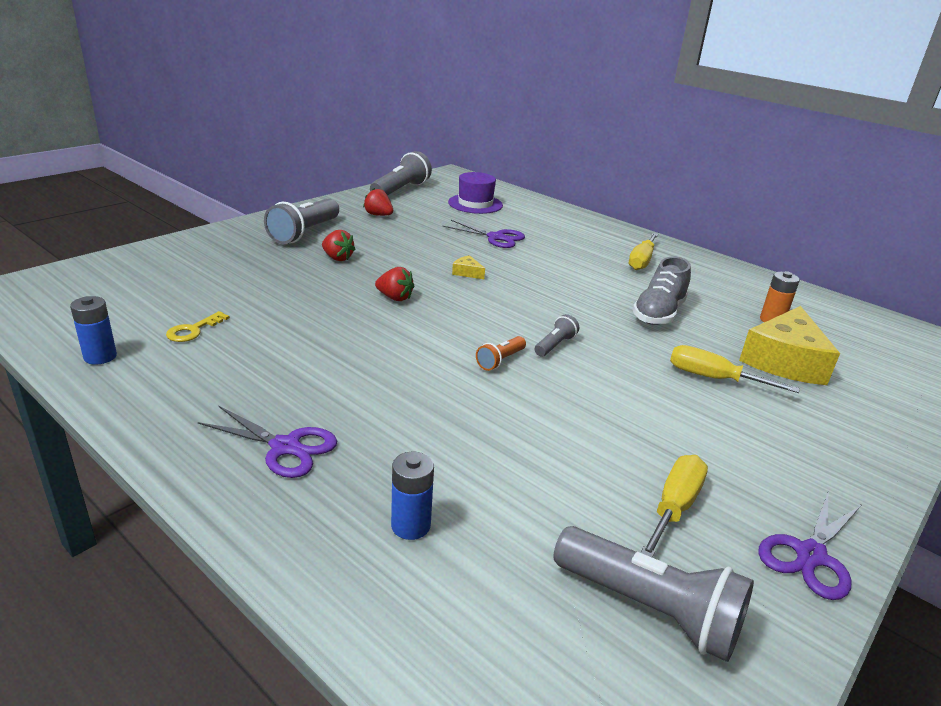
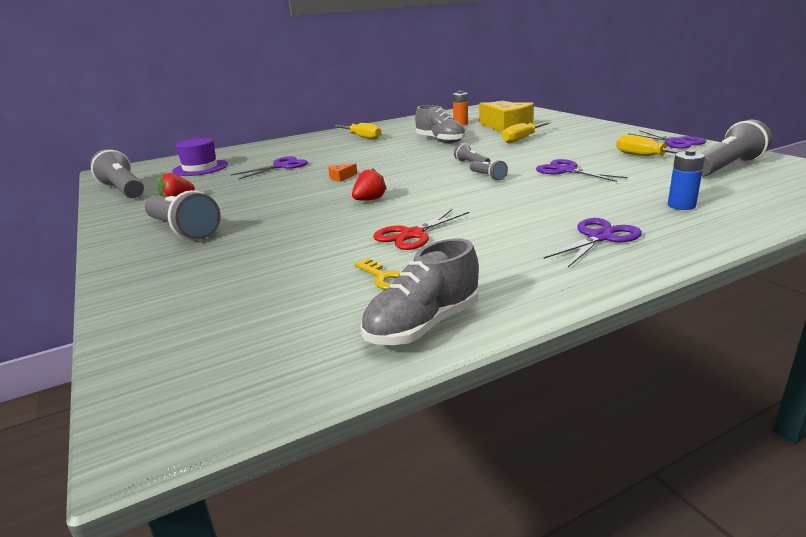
camera: 65 degrees left, 5 degrees down
blue battery [70,296,117,365] -> grey shoe [360,239,479,345]
red strawberry [322,230,356,261] -> none
yellow cheese [452,255,485,279] -> orange cheese [328,163,357,182]
orange flashlight [476,336,526,371] -> grey flashlight [470,160,508,181]
none -> red scissors [373,209,469,250]
none -> purple scissors [536,159,627,182]

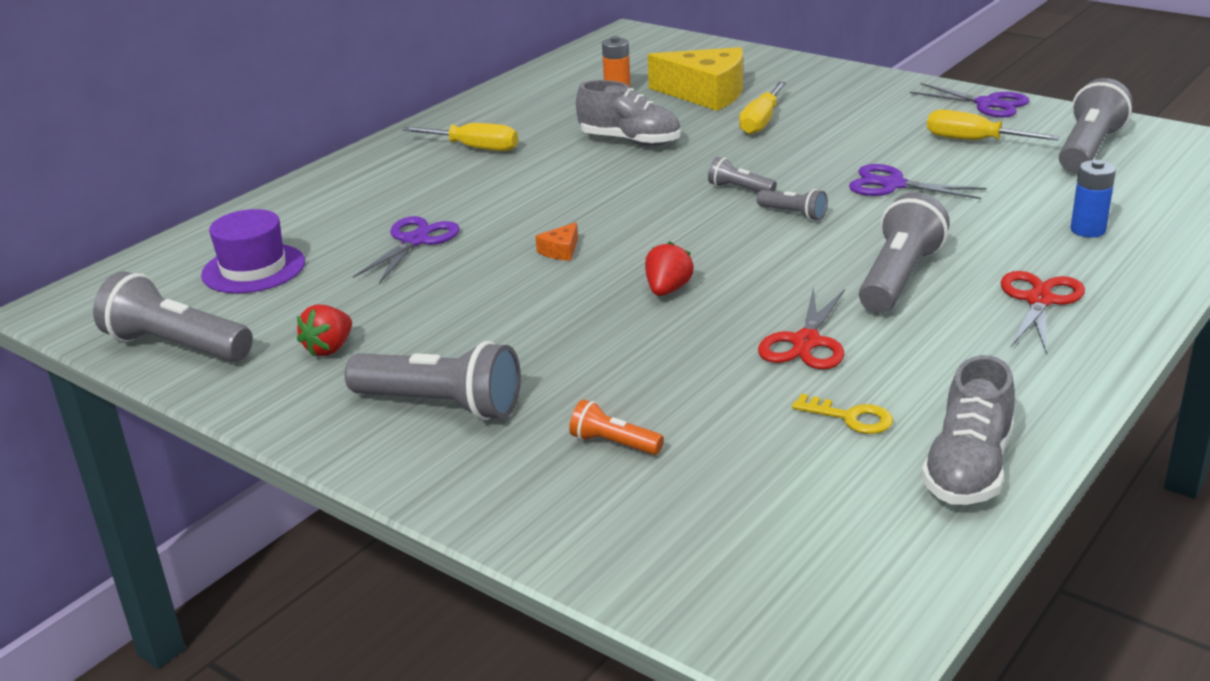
camera: 25 degrees left, 5 degrees up
purple scissors [544,218,642,267] -> red scissors [1000,271,1085,355]
none -> orange flashlight [569,400,664,455]
none -> grey flashlight [859,192,950,314]

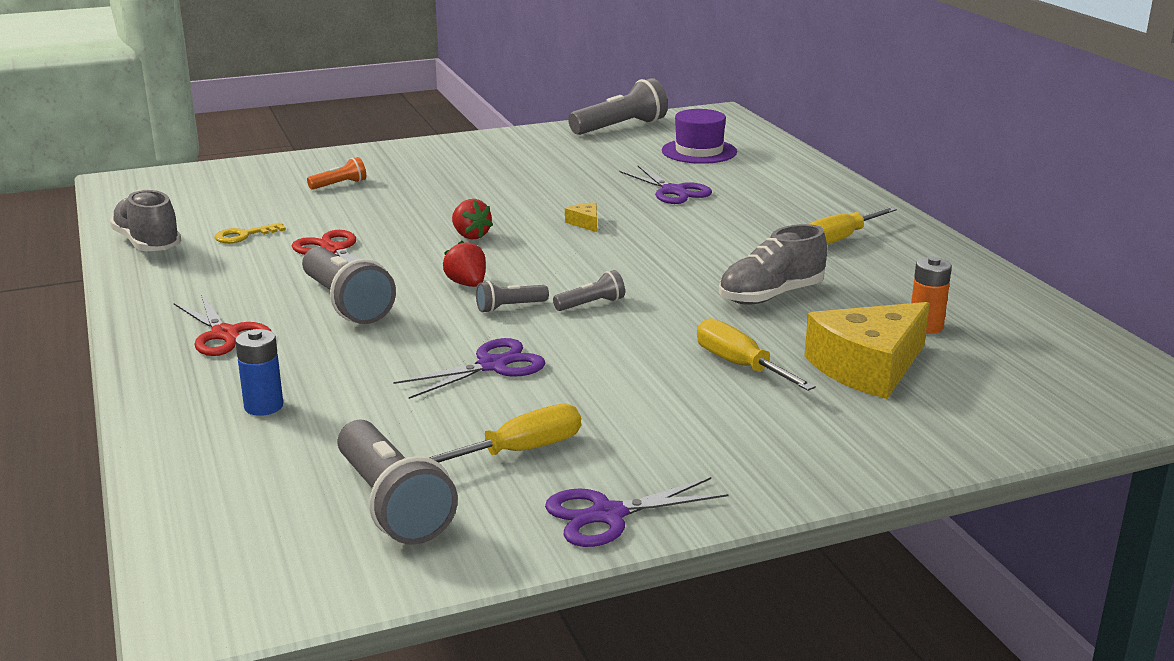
camera: 120 degrees right, 5 degrees down
red strawberry [297,304,352,356] -> red strawberry moved to [443,241,486,287]
grey flashlight [344,341,521,420] -> none
orange cheese [536,222,578,261] -> yellow cheese [565,203,597,232]

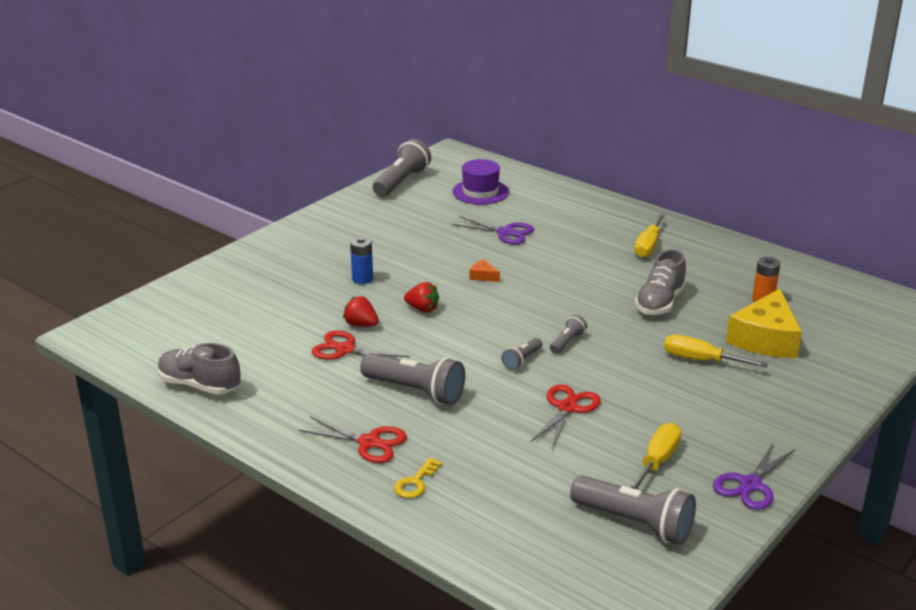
camera: 30 degrees left, 5 degrees up
yellow key [214,222,286,243] -> yellow key moved to [394,457,442,498]
blue battery [235,329,283,416] -> blue battery moved to [350,237,373,284]
orange flashlight [307,157,366,190] -> none
purple scissors [393,338,545,399] -> red scissors [531,385,600,448]
red strawberry [443,241,486,287] -> red strawberry moved to [343,296,379,327]
yellow cheese [565,203,597,232] -> orange cheese [470,259,500,282]

